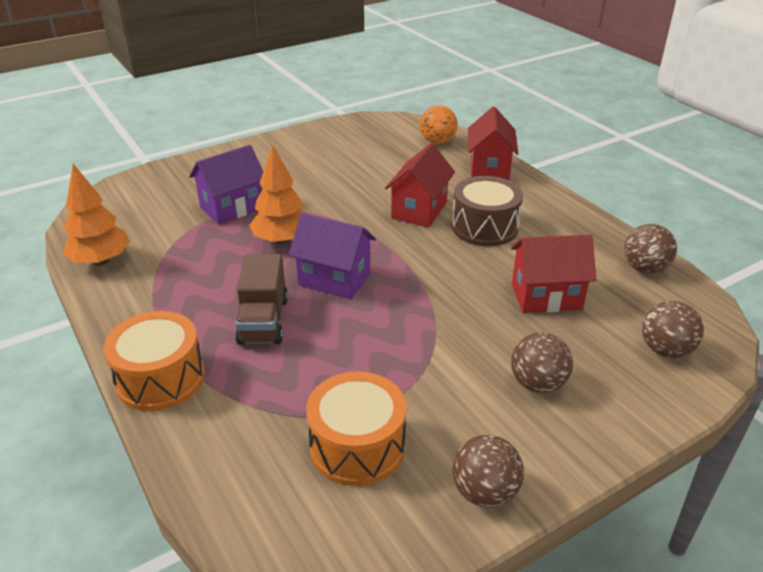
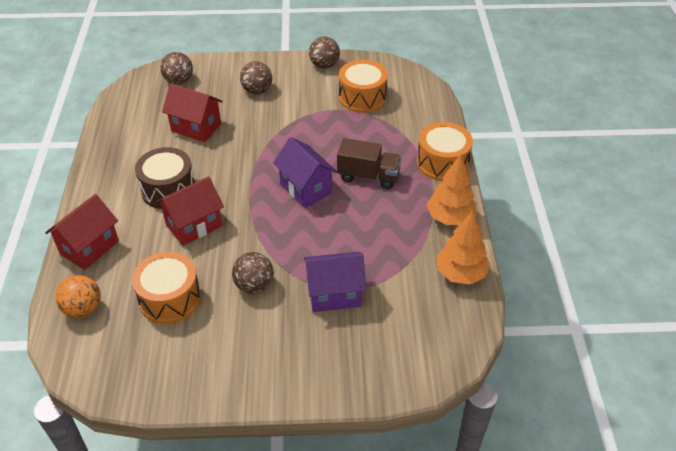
camera: 150 degrees left, 10 degrees up
brown truck [235,254,288,345] -> brown truck turned 75 degrees clockwise [337,138,402,189]
orange tree [249,145,304,245] -> orange tree moved to [427,154,477,225]
brown ball [624,224,677,274] -> brown ball moved to [232,252,274,294]
none -> orange drum [132,252,201,324]

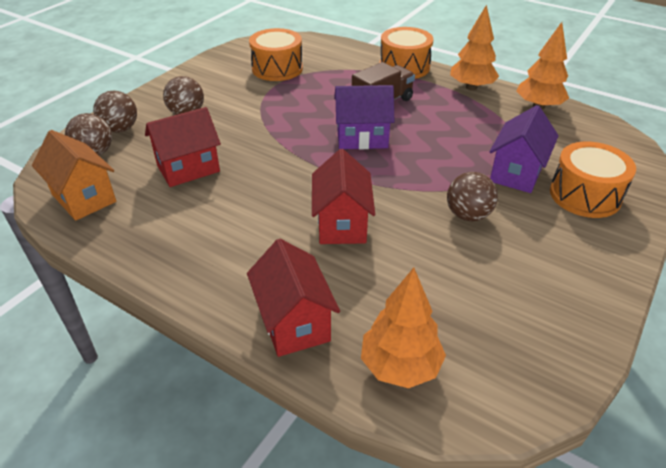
camera: 55 degrees left, 5 degrees down
orange ball [55,275,101,318] -> orange tree [361,268,446,388]
orange drum [132,252,201,324] -> orange drum moved to [550,142,636,218]
brown drum [135,147,195,209] -> none
brown ball [309,37,340,69] -> brown ball moved to [93,90,137,132]
none -> orange house [32,130,116,221]

